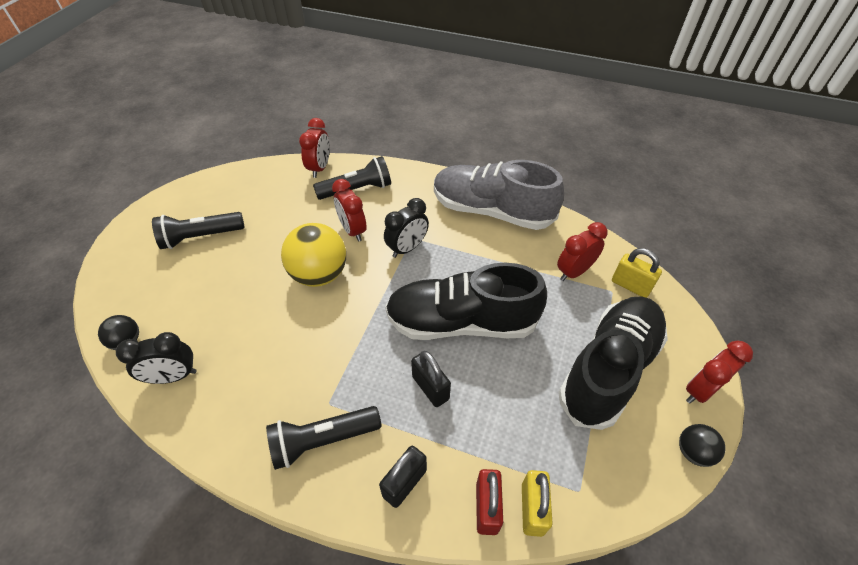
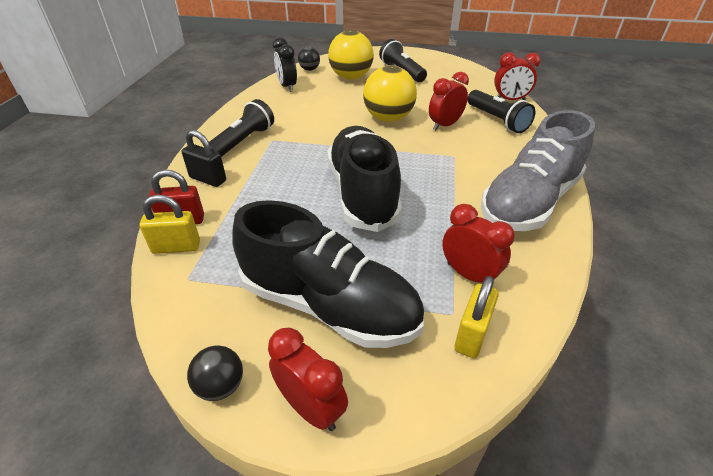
camera: 80 degrees right, 10 degrees down
black flashlight [266,406,382,470] -> black flashlight turned 60 degrees clockwise [209,99,274,157]
black clock [384,198,429,258] -> none
black padlock [411,351,451,407] -> none
grey shoe [434,160,564,230] -> grey shoe turned 150 degrees counterclockwise [481,110,595,231]
none -> yellow ball [328,30,374,79]

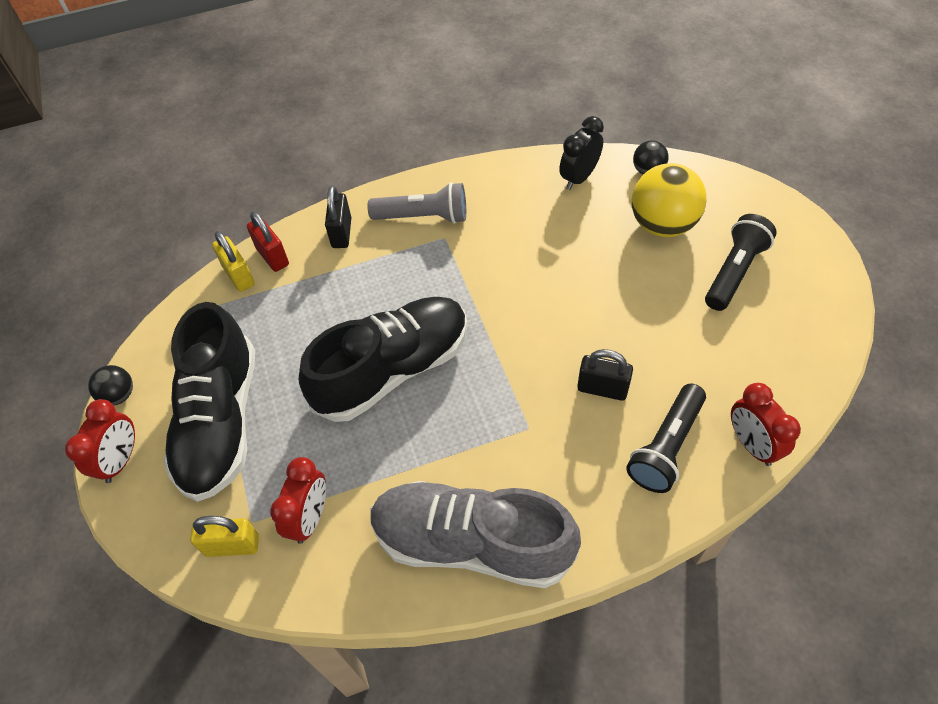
camera: 65 degrees right, 15 degrees up
black flashlight [209,99,274,157] -> grey flashlight [367,182,466,224]
yellow ball [363,66,417,122] -> none
red clock [429,72,469,130] -> black padlock [577,349,633,401]

